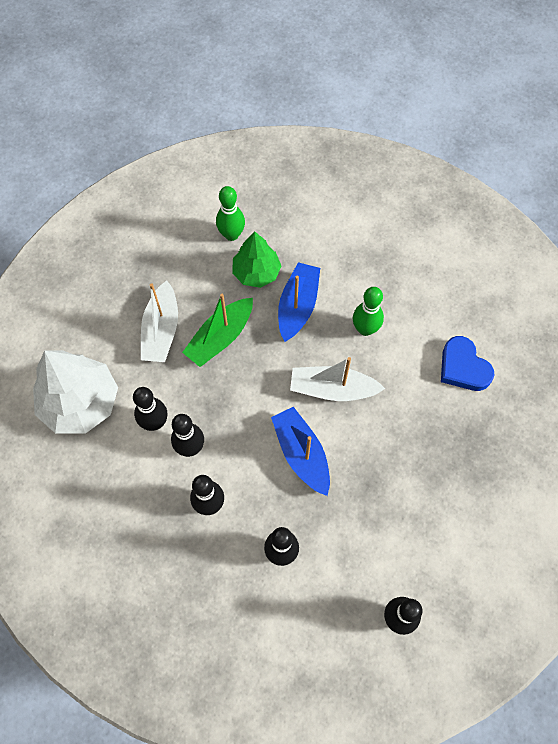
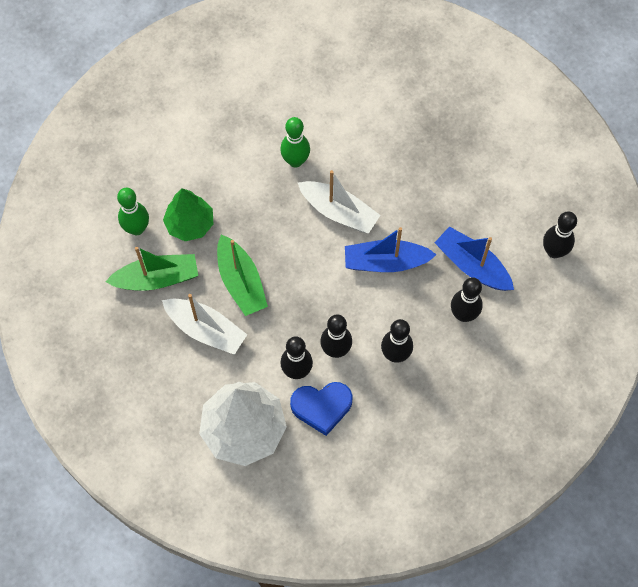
camera: 65 degrees left, 0 degrees up
blue boat [278,262,320,342] -> blue boat moved to [435,226,514,291]
white boat [290,357,385,401] -> white boat turned 90 degrees counterclockwise [298,170,380,234]
blue heart [441,336,495,391] -> blue heart moved to [290,382,353,436]
none -> green boat [105,247,198,291]

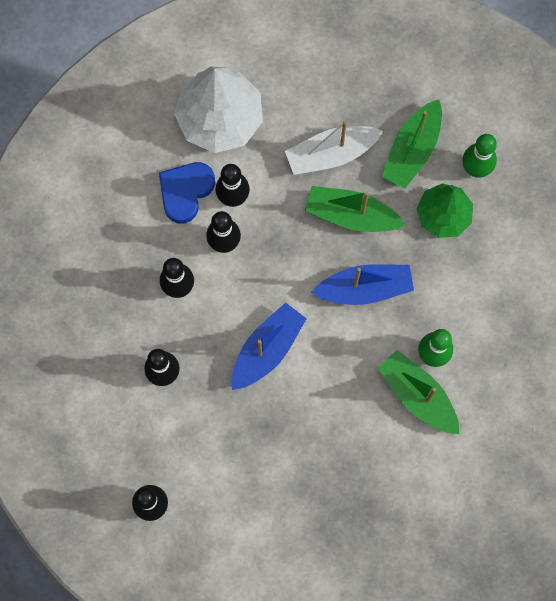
camera: 130 degrees right, 10 degrees up
white boat [298,170,380,234] -> none
blue boat [435,226,514,291] -> blue boat moved to [311,264,414,305]
none -> green boat [378,350,459,434]

